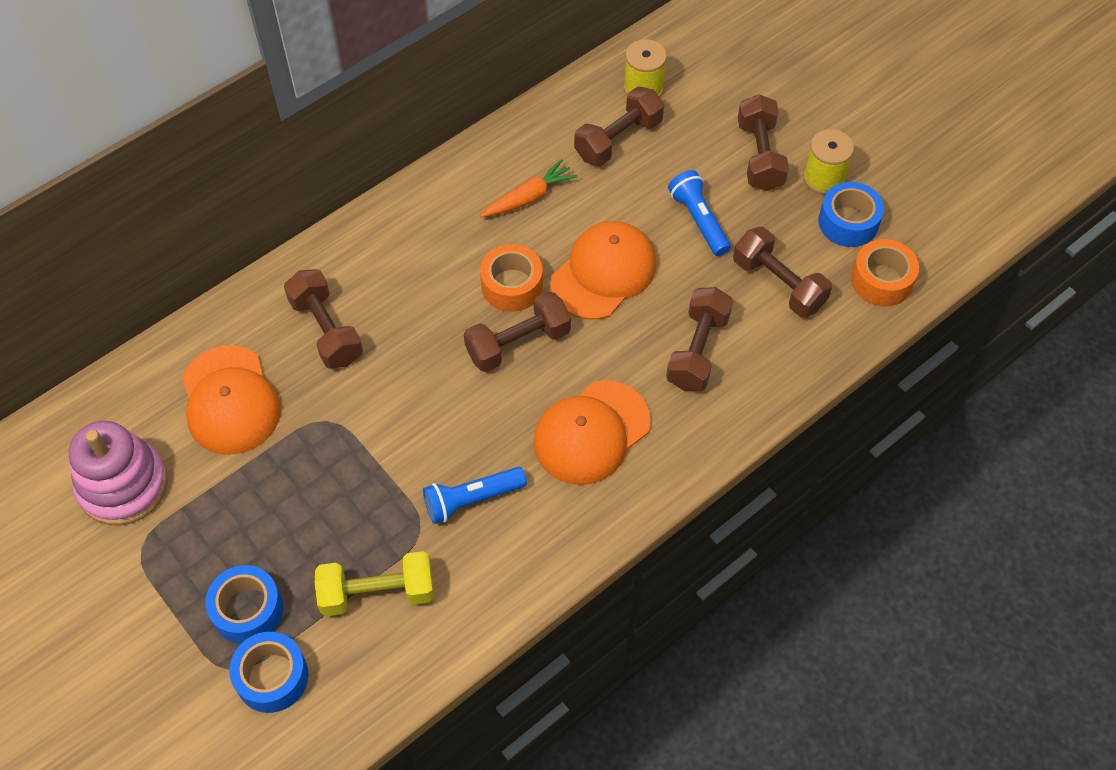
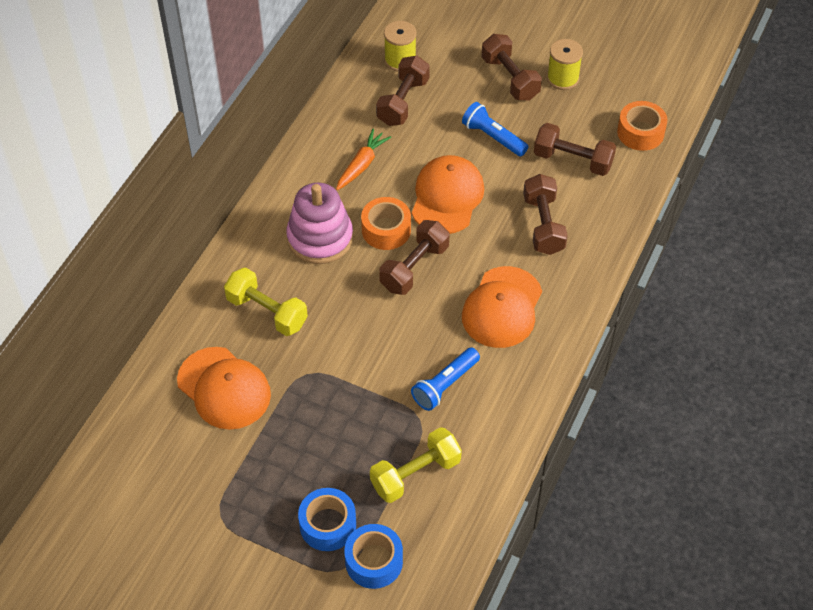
camera: 25 degrees left, 5 degrees down
pink stacking toy [68,421,168,525] -> pink stacking toy moved to [286,183,353,264]
brown dumbbell [284,269,363,369] -> yellow dumbbell [224,267,308,336]
blue tape [818,182,884,247] -> none

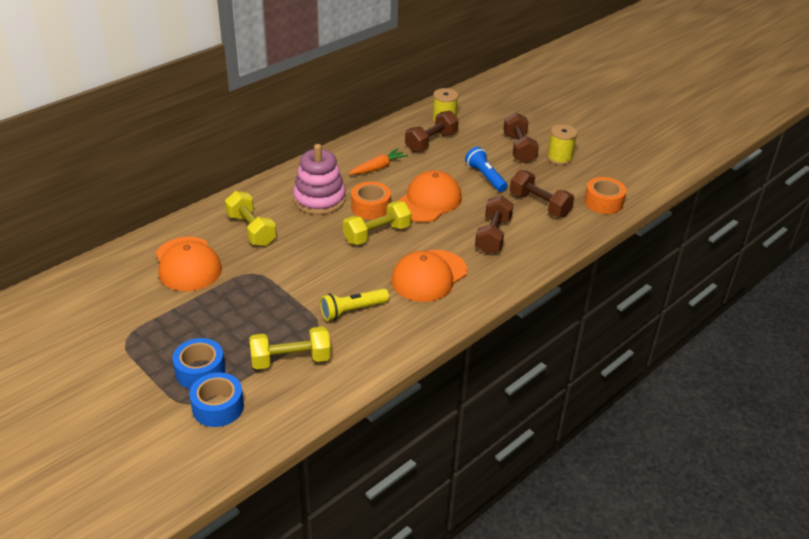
camera: 20 degrees right, 15 degrees down
brown dumbbell [379,220,449,295] -> yellow dumbbell [343,201,411,245]
blue flashlight [411,347,480,411] -> yellow flashlight [320,288,389,321]

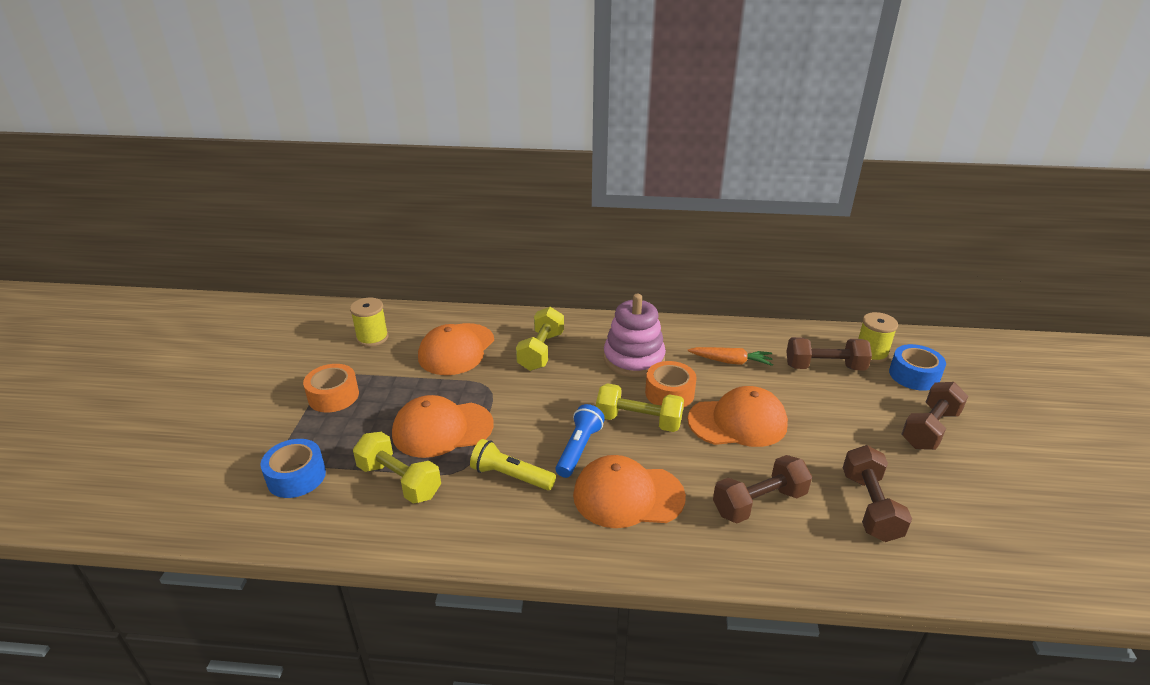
camera: 50 degrees right, 5 degrees down
blue tape [172,338,225,389] -> blue tape moved to [889,344,946,391]
blue flashlight [465,147,508,192] -> blue flashlight moved to [555,404,605,478]
yellow spool [547,124,577,165] -> yellow spool moved to [350,298,388,347]
orange tape [584,177,626,214] -> orange tape moved to [303,364,359,412]
none -> orange cap [392,395,494,458]

